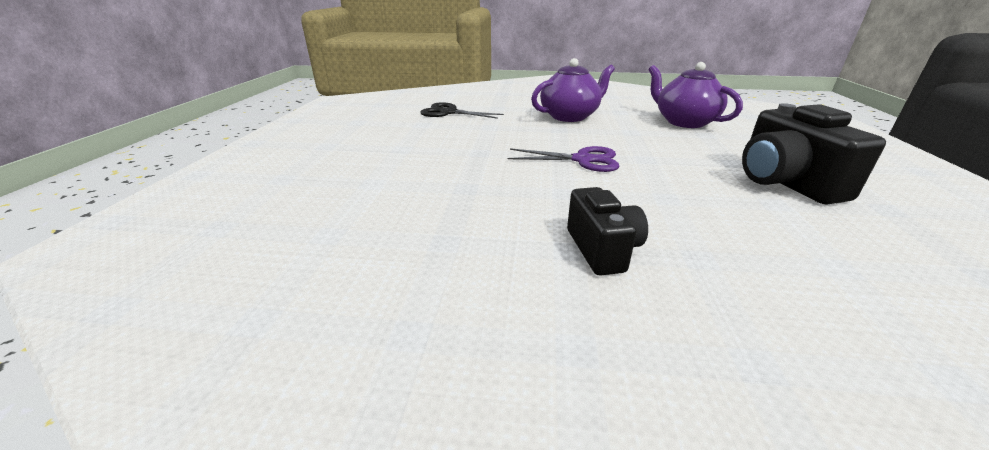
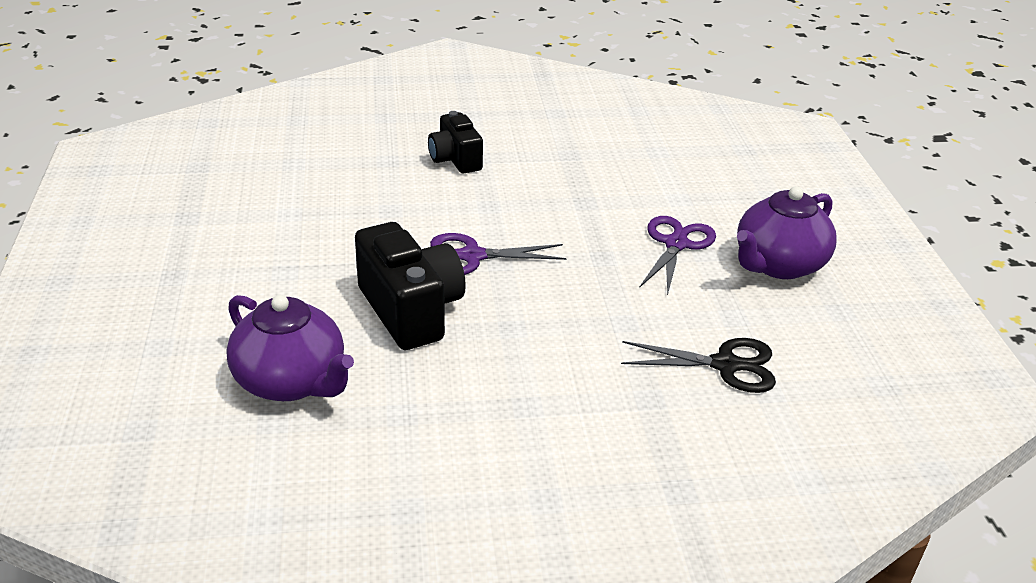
camera: 165 degrees right, 5 degrees up
purple teapot [531,58,615,122] -> purple teapot moved to [737,186,837,279]
black camera [742,103,886,205] -> black camera moved to [355,222,466,350]
none -> purple scissors [639,216,716,296]

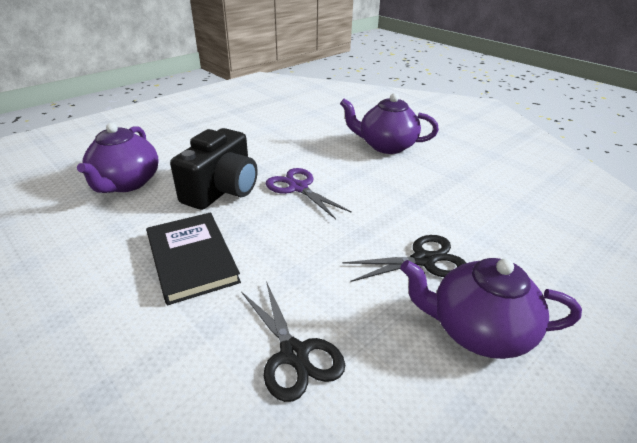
camera: 55 degrees right, 0 degrees up
black camera [428,111,483,173] -> purple teapot [340,93,439,154]
purple scissors [639,216,716,296] -> black scissors [343,235,466,282]
none -> black book [146,212,241,305]

